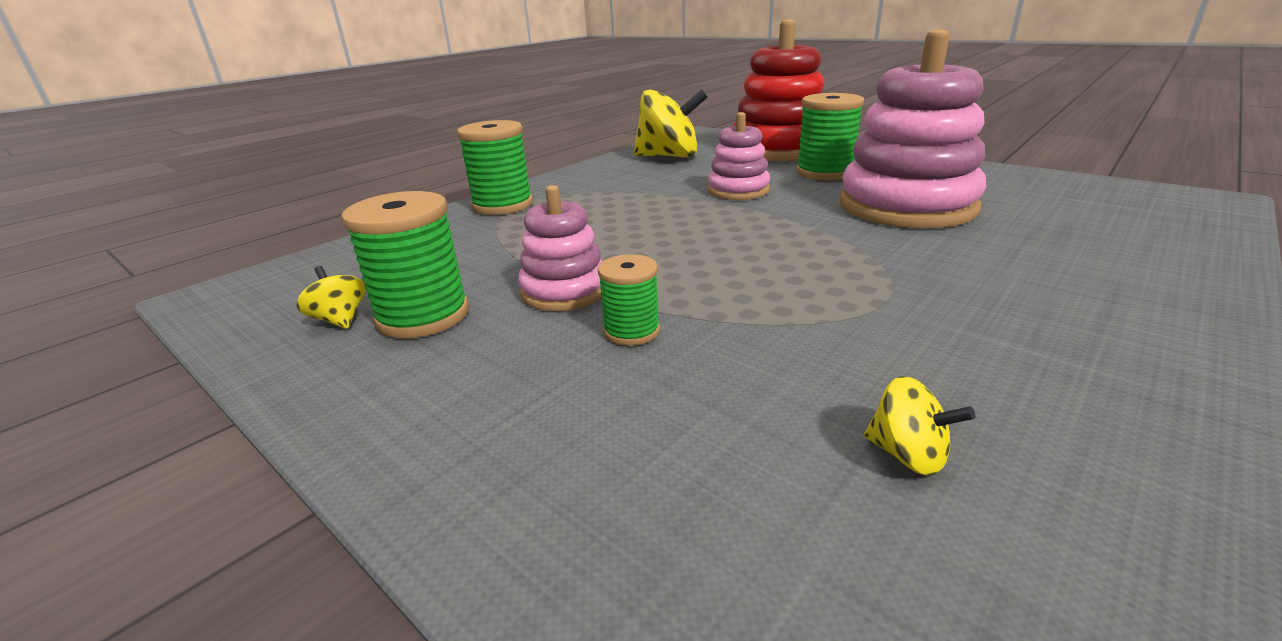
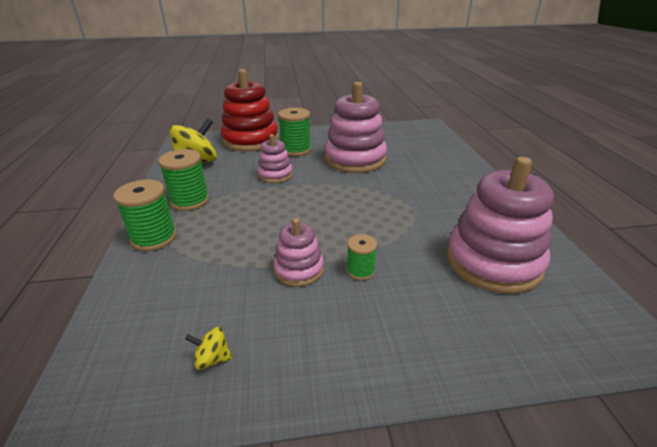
camera: 50 degrees left, 5 degrees up
green spool [341,191,469,338] -> green spool moved to [158,149,209,211]
yellow spinning top [864,376,976,476] -> pink stacking toy [446,157,554,294]

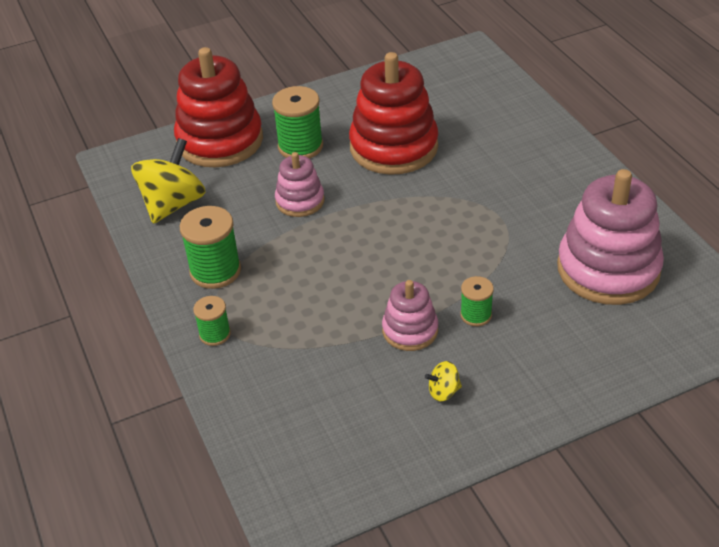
camera: 15 degrees left, 10 degrees up
green spool [113,179,177,251] -> green spool [193,296,231,346], size x0.58
yellow spinning top [185,327,232,370] -> yellow spinning top moved to [425,361,462,402]
pink stacking toy [325,82,387,173] -> red stacking toy [349,52,438,175]

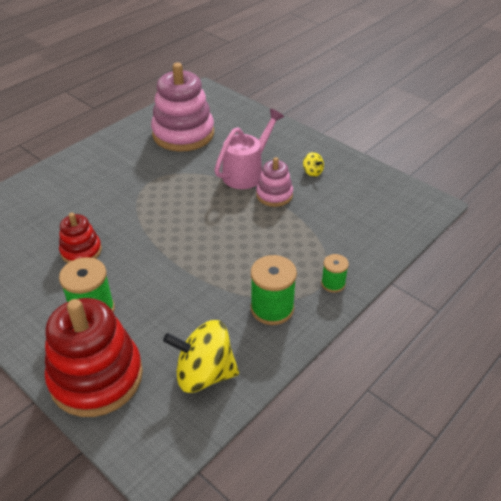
camera: 115 degrees left, 0 degrees up
pink stacking toy [275,152,325,217] -> none
red stacking toy [349,52,438,175] -> red stacking toy [59,213,102,263], size x0.53
green spool [460,276,494,326] -> pink watering can [214,108,284,189]

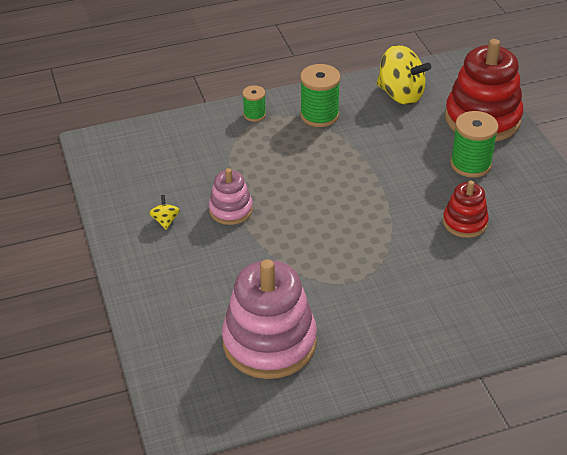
camera: 150 degrees left, 0 degrees up
pink watering can [214,108,284,189] -> none

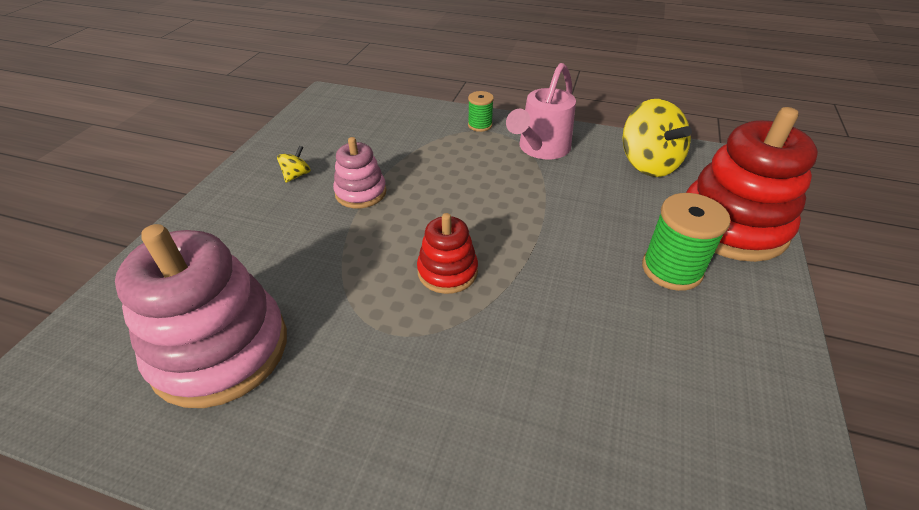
camera: 35 degrees right, 0 degrees up
green spool [300,64,341,127] -> pink watering can [506,63,576,159]
red stacking toy [443,180,489,238] -> red stacking toy moved to [417,213,478,294]

